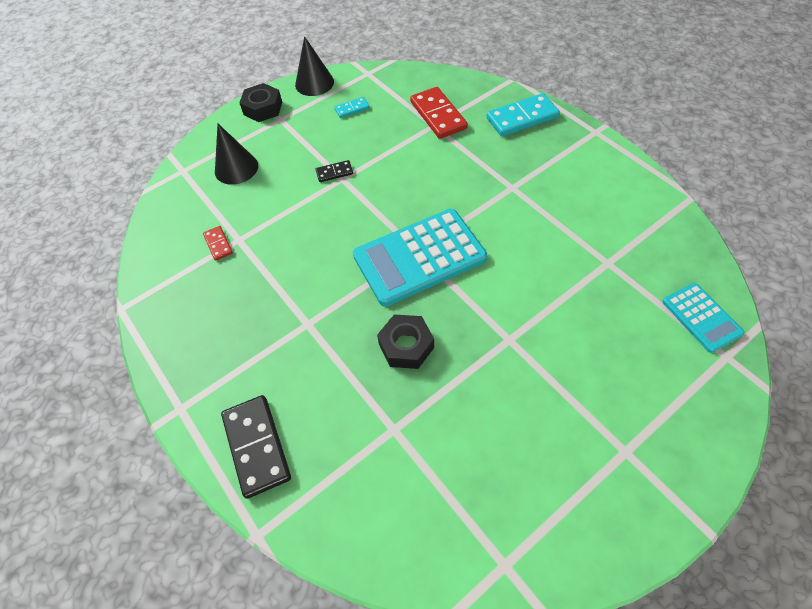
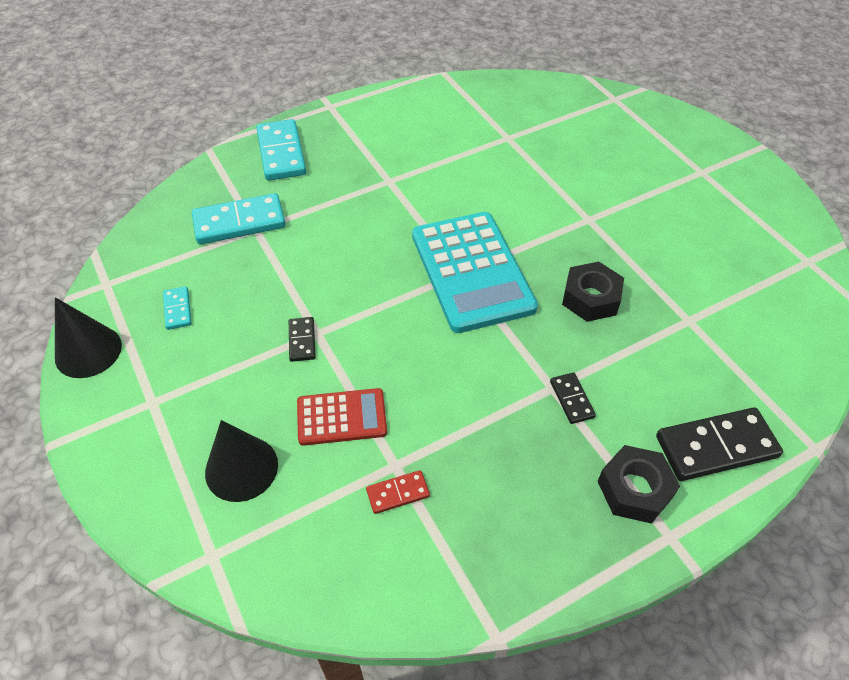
camera: 85 degrees left, 5 degrees down
black nut [239,83,282,122] -> black nut moved to [597,445,680,524]
red domino [410,87,468,139] -> turquoise domino [192,193,286,244]
turquoise calculator [662,283,745,353] -> none
none -> red calculator [297,388,387,446]
none -> black domino [550,373,596,424]

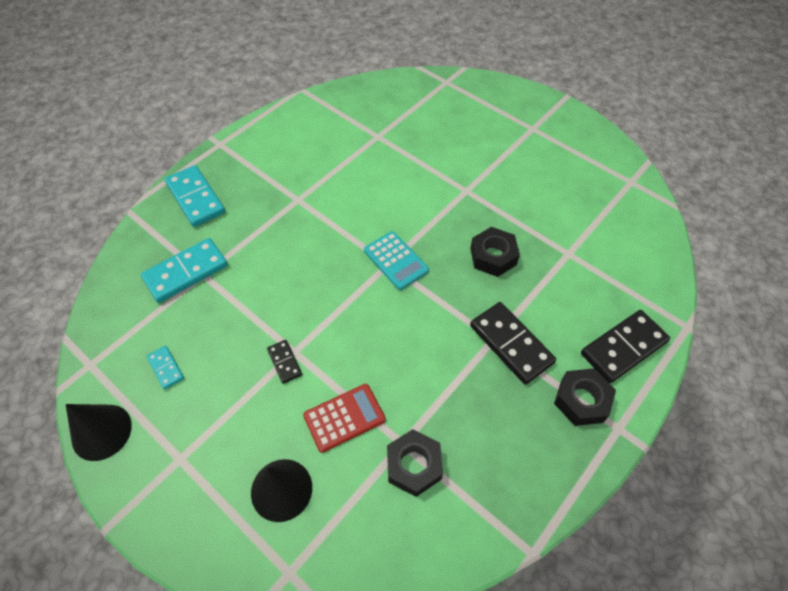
camera: 20 degrees left, 5 degrees up
red domino [366,470,430,514] -> black nut [387,429,443,497]
turquoise calculator [412,212,538,333] -> turquoise calculator [364,231,429,290], size x0.54
black domino [550,373,596,424] -> black domino [470,302,556,384], size x1.96

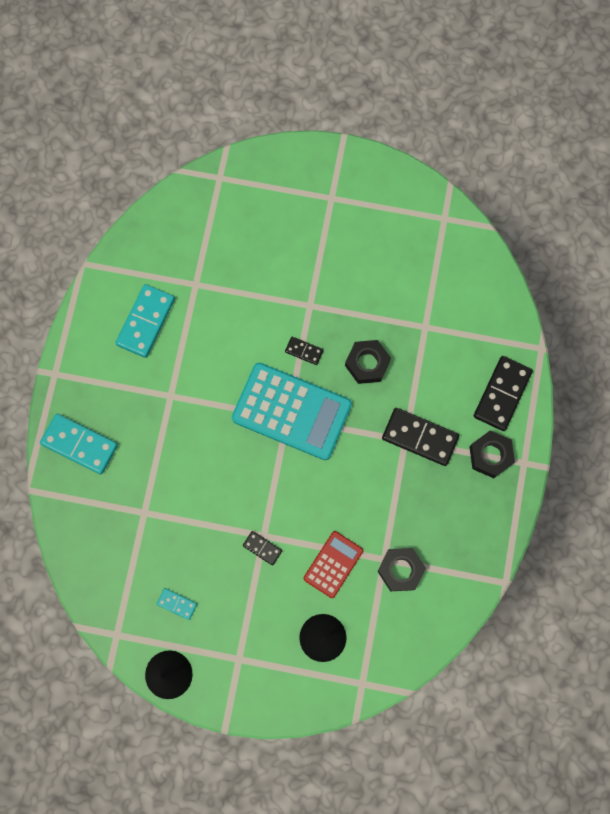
camera: 30 degrees left, 20 degrees up
turquoise domino [141,238,228,303] -> turquoise domino moved to [115,284,175,358]
turquoise calculator [364,231,429,290] -> turquoise calculator [232,363,352,460], size x1.86
none -> black domino [285,337,323,365]

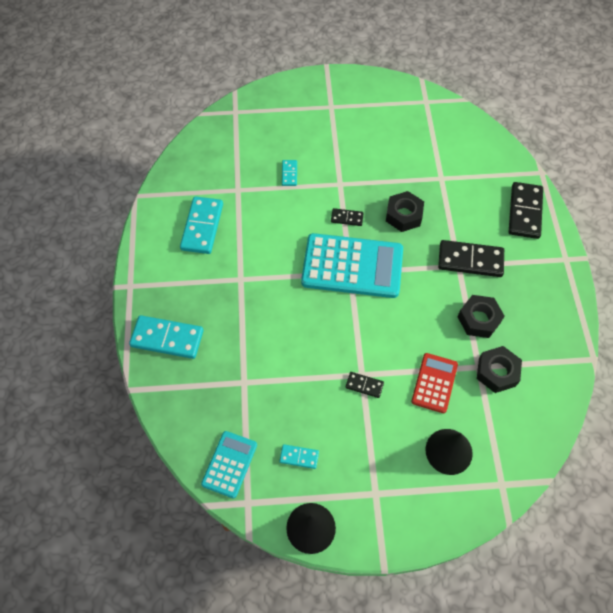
camera: 15 degrees left, 15 degrees down
black nut [469,430,515,478] -> black nut moved to [457,295,504,338]
none -> turquoise calculator [201,431,257,499]
none -> turquoise domino [282,160,297,186]

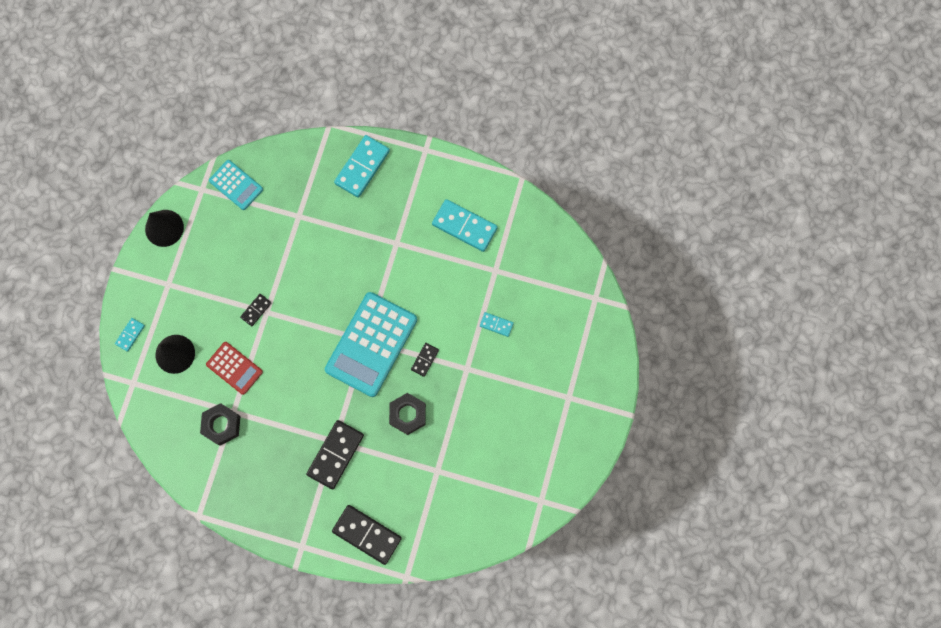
camera: 110 degrees right, 15 degrees up
turquoise domino [279,444,319,469] -> turquoise domino moved to [115,318,145,352]
black nut [457,295,504,338] -> none

